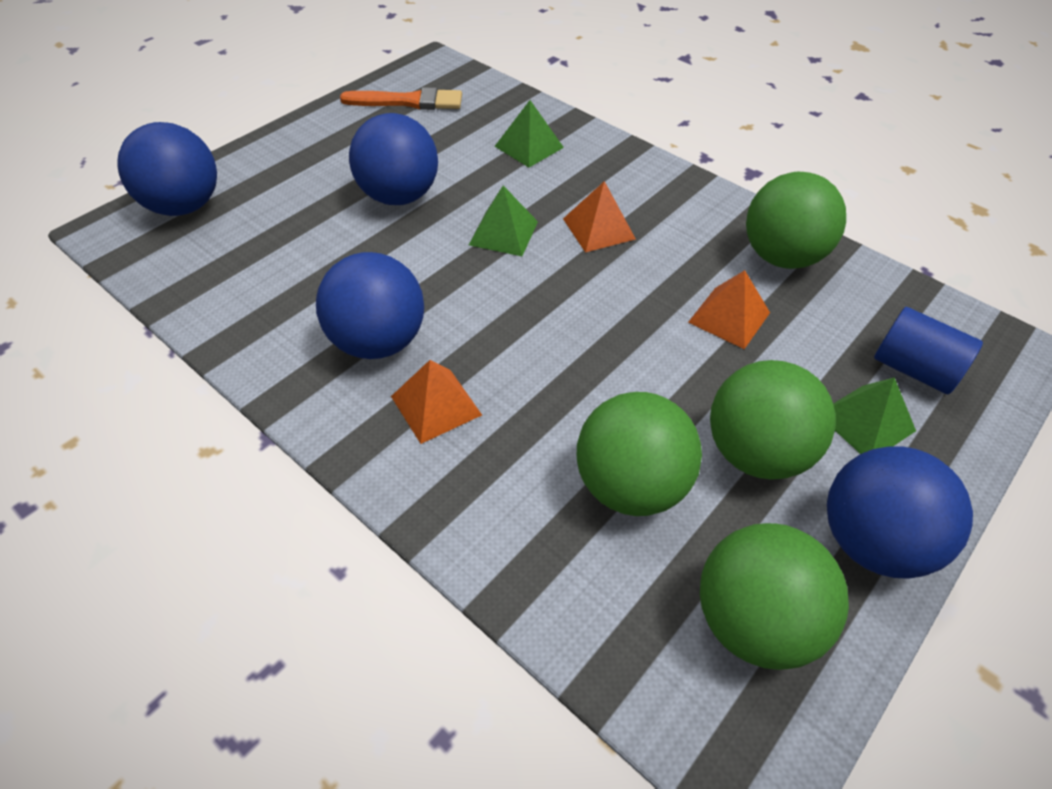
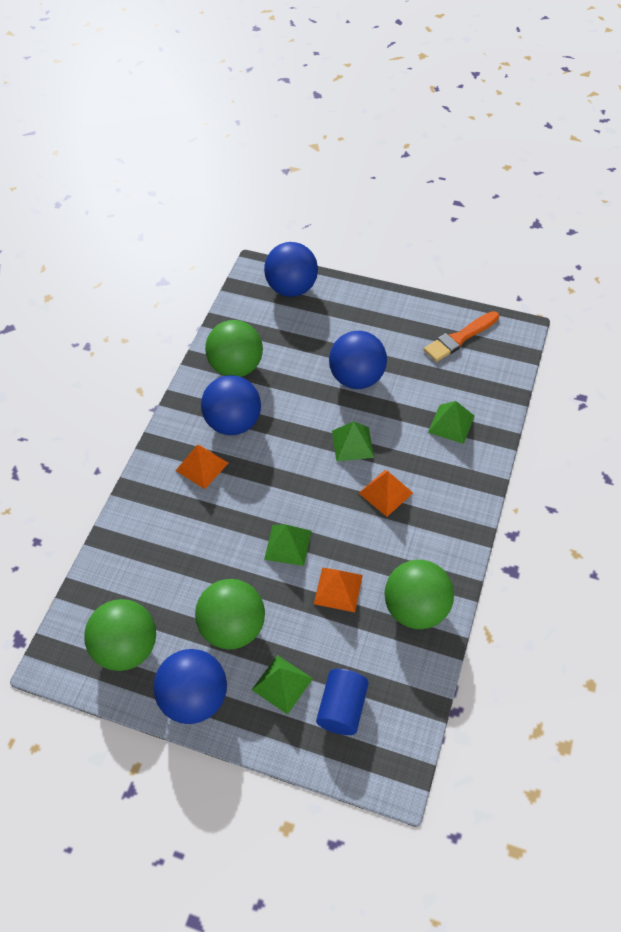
camera: 70 degrees right, 5 degrees up
orange brush [340,87,462,110] -> orange brush turned 75 degrees clockwise [424,311,499,362]
green ball [577,392,702,516] -> green ball moved to [205,320,263,377]
none -> green pyramid [264,525,311,566]

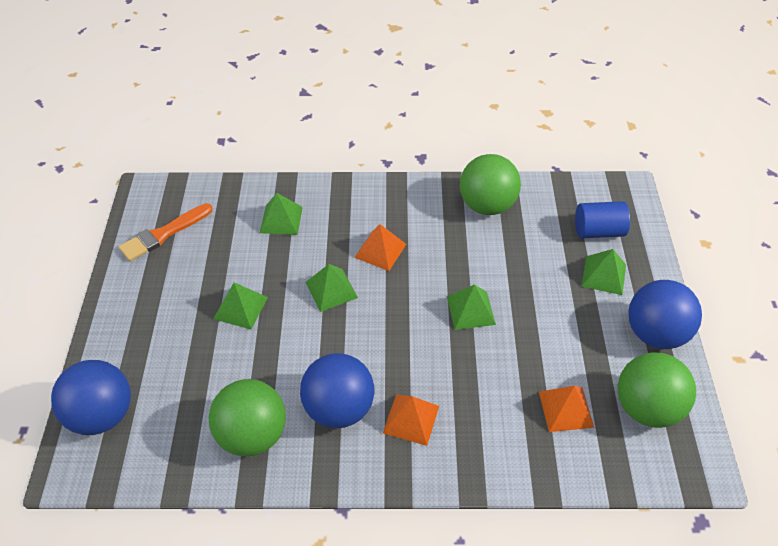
camera: 110 degrees left, 5 degrees down
green ball [195,579,265,650] -> none
orange pyramid [314,567,363,612] -> orange pyramid moved to [539,386,594,432]
blue ball [329,331,387,389] -> green pyramid [213,282,268,329]
orange brush [424,311,499,362] -> orange brush turned 105 degrees clockwise [119,203,213,261]

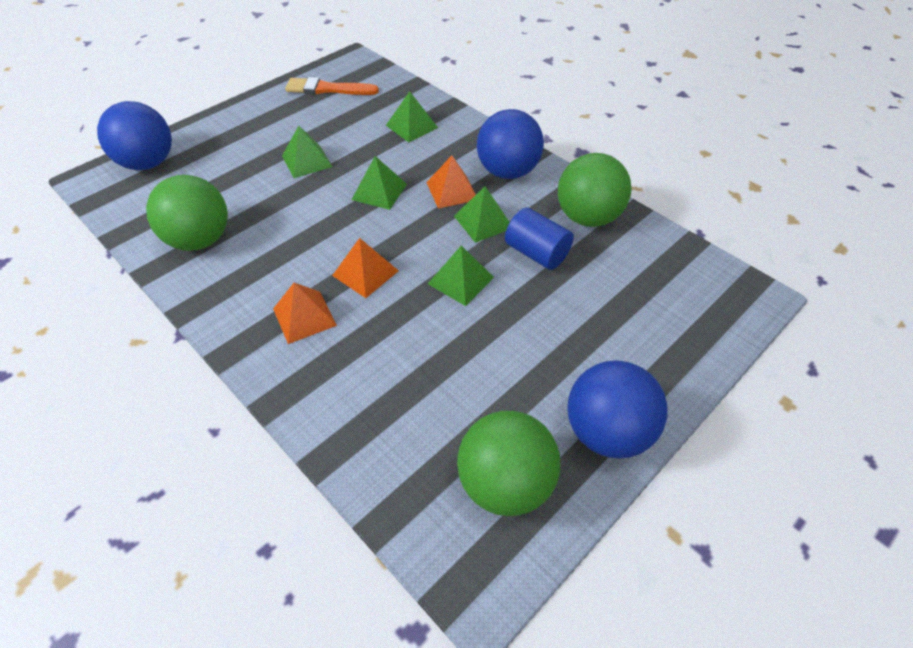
camera: 45 degrees right, 0 degrees up
blue ball [300,353,374,429] -> blue ball moved to [476,109,544,179]
orange pyramid [539,386,594,432] -> orange pyramid moved to [332,238,399,298]
blue cylinder [575,201,630,239] -> blue cylinder moved to [505,207,574,270]
green pyramid [581,249,626,295] -> green pyramid moved to [454,186,510,243]

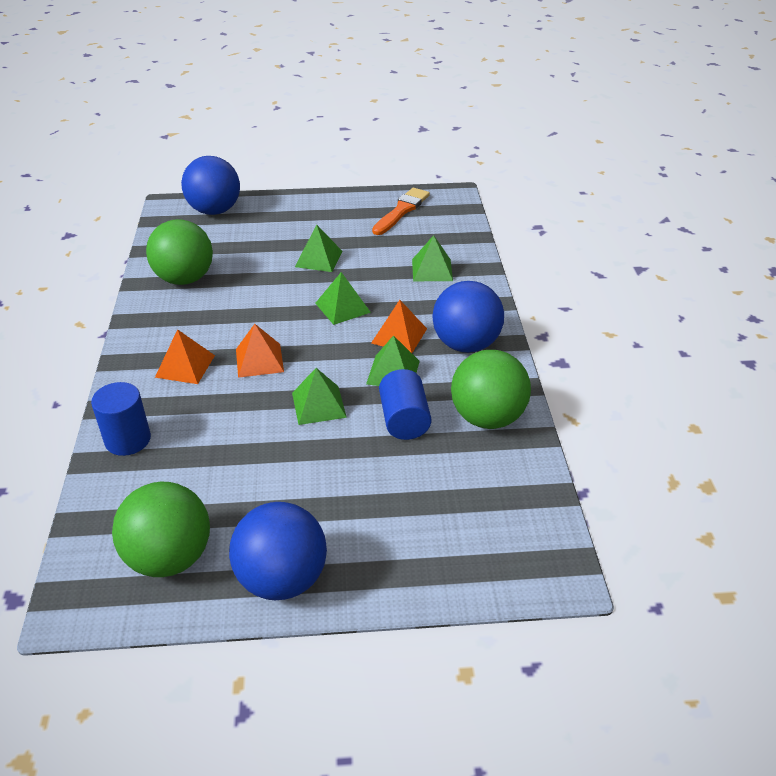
camera: 40 degrees right, 10 degrees down
orange brush [285,77,379,95] -> orange brush turned 75 degrees clockwise [372,188,430,235]
none -> blue cylinder [91,382,151,456]

